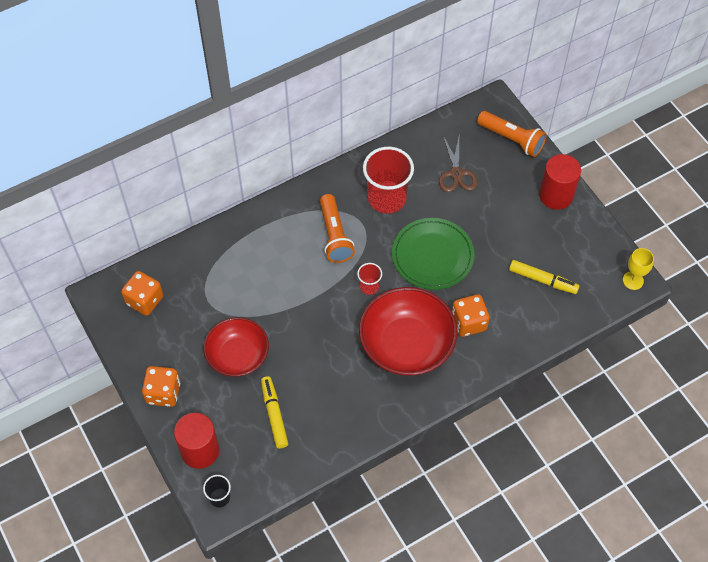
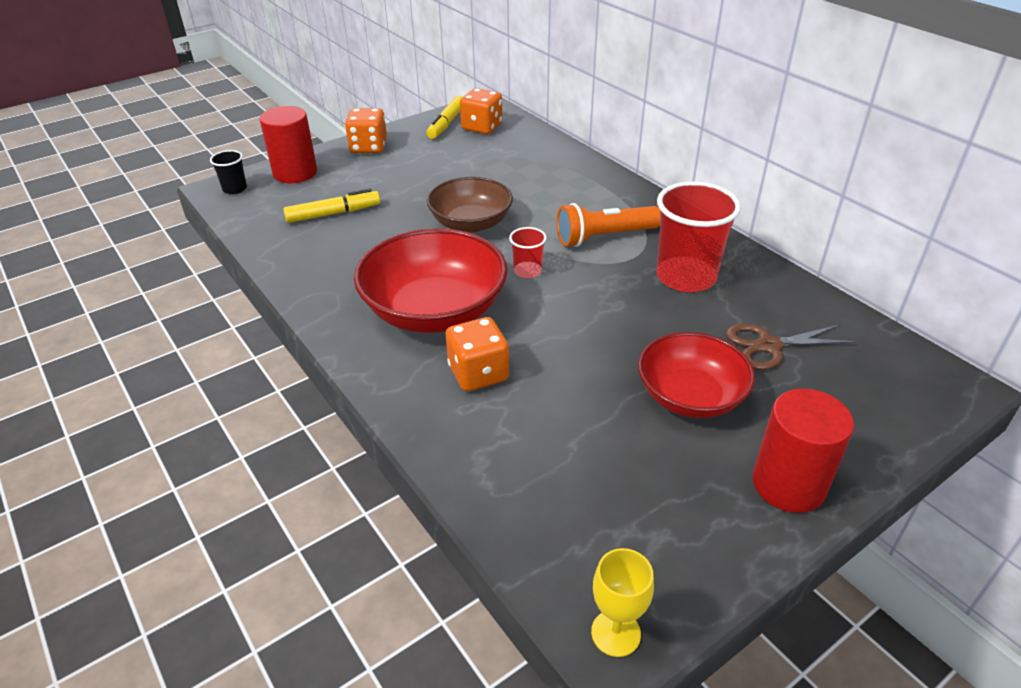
camera: 85 degrees right, 20 degrees down
red bowl [204,317,269,377] -> red bowl moved to [638,332,755,418]
green plate [392,218,474,290] -> none
orange flashlight [477,111,547,157] -> none
yellow marker [509,260,580,294] -> yellow marker moved to [426,96,462,139]
none -> brown bowl [427,177,513,233]

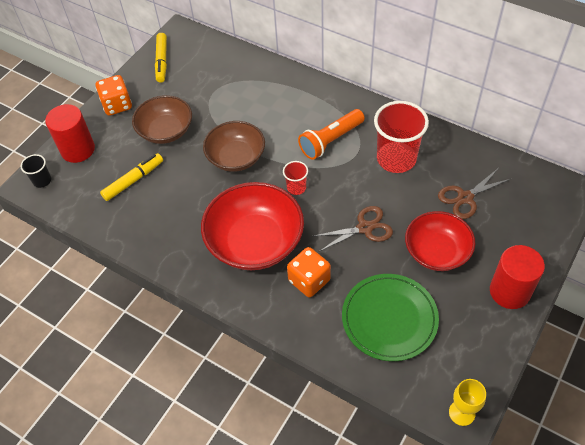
camera: 20 degrees left, 15 degrees up
orange dice [460,88,502,134] -> none
none -> brown bowl [132,95,192,144]
none -> brown scissors [314,206,393,252]
none -> green plate [342,274,439,361]

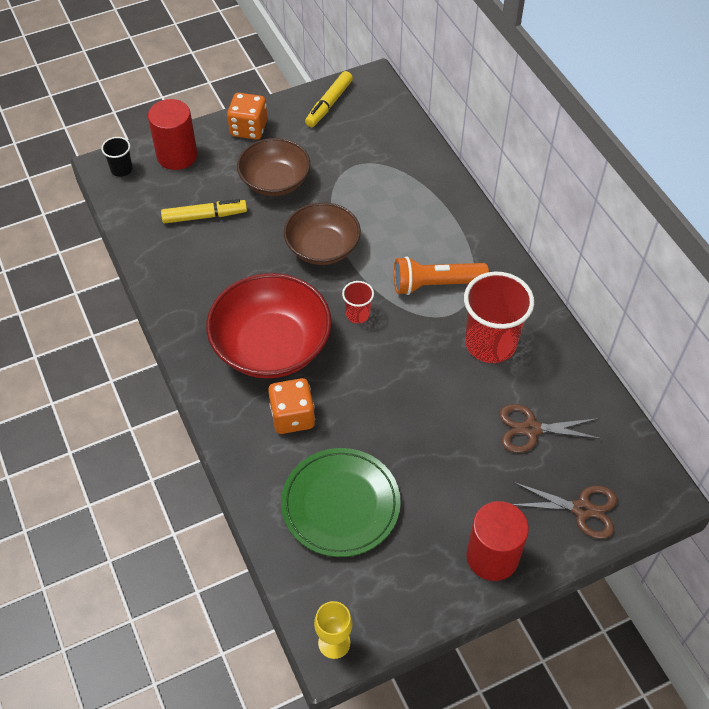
camera: 30 degrees right, 0 degrees up
brown scissors [314,206,393,252] -> brown scissors moved to [513,482,617,539]
red bowl [405,211,475,271] -> none

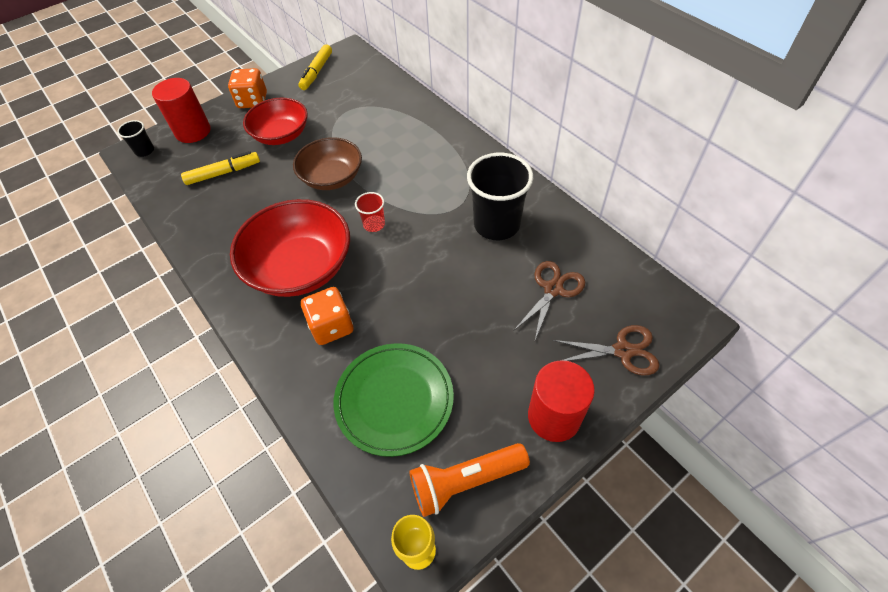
camera: 10 degrees left, 0 degrees up
brown bowl [237,138,310,196] -> red bowl [243,98,308,145]
orange flashlight [394,256,489,295] -> orange flashlight moved to [409,443,530,517]
red cup [464,272,534,363] -> black cup [467,153,533,240]
brown scissors [499,404,602,453] -> brown scissors turned 135 degrees clockwise [513,261,585,340]

